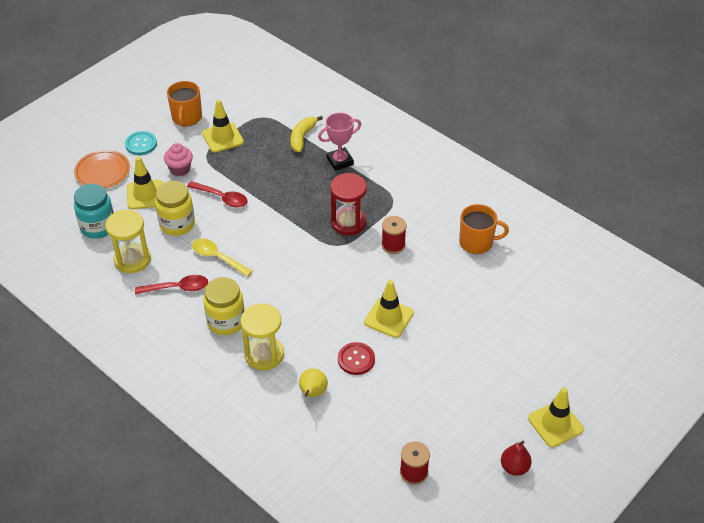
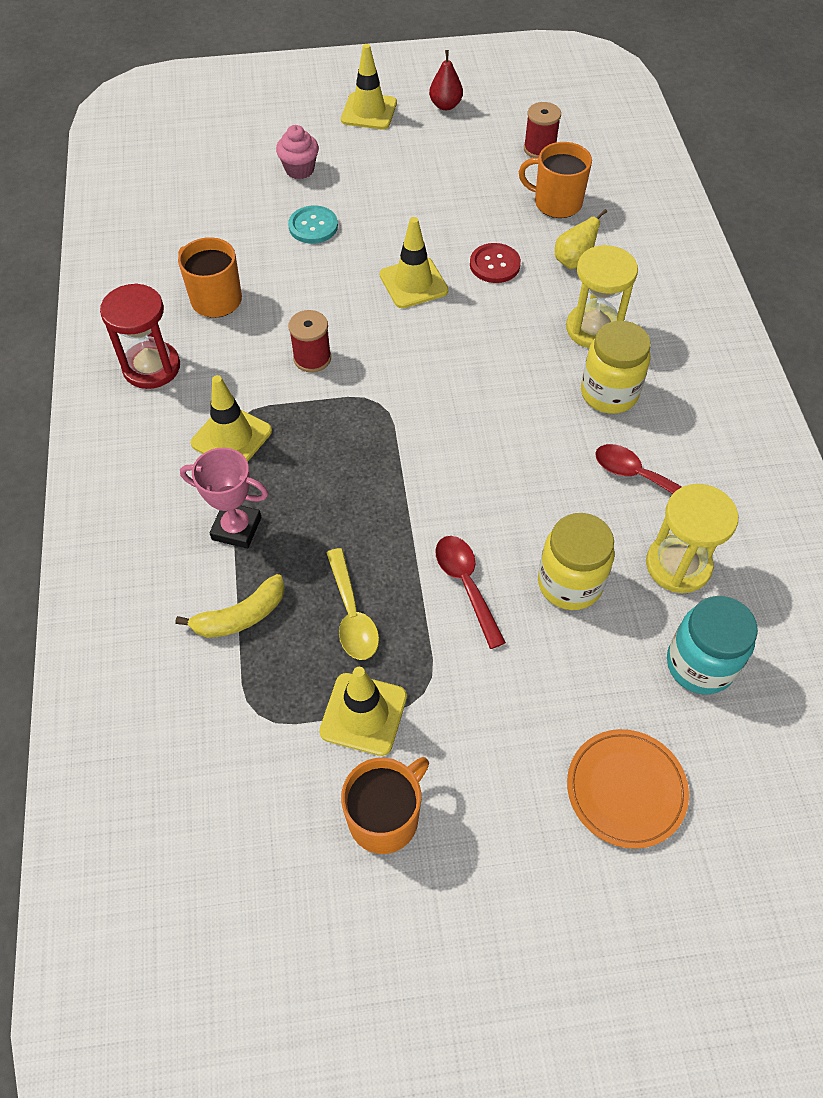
camera: 140 degrees left, 10 degrees up
turquoise button [125,131,157,155] -> turquoise button moved to [288,206,338,244]
yellow traffic cone [127,156,163,209] -> yellow traffic cone moved to [191,375,272,462]
pink cupcake [164,143,193,176] -> pink cupcake moved to [276,125,319,179]
yellow spoon [192,238,253,277] -> yellow spoon moved to [327,548,379,660]
red hourglass [330,173,367,235] -> red hourglass moved to [100,283,180,389]
none -> orange mug [519,142,592,218]

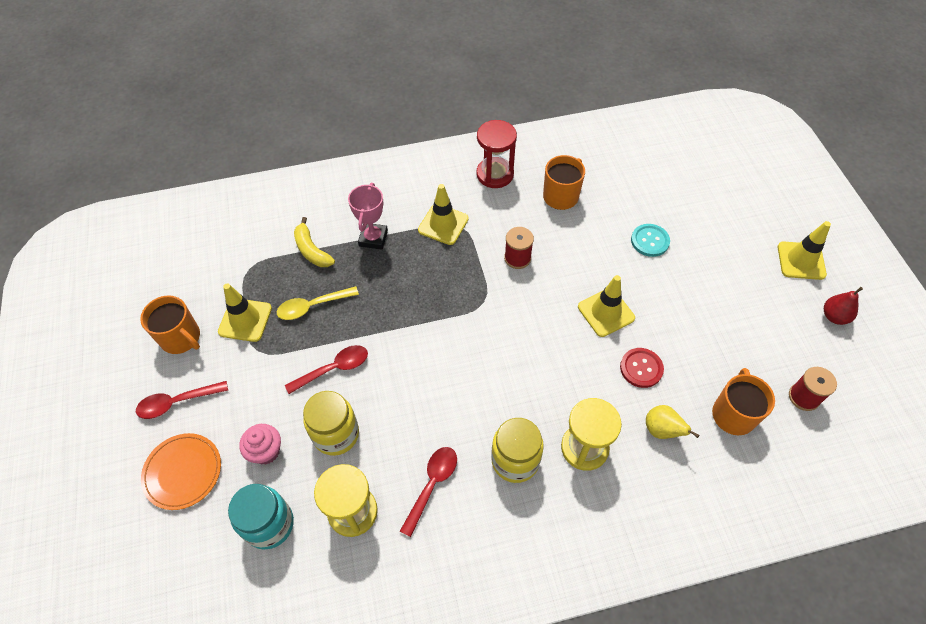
camera: 85 degrees right, 0 degrees up
pink cupcake [276,125,319,179] -> pink cupcake moved to [239,424,281,465]
none -> red spoon [136,381,228,419]

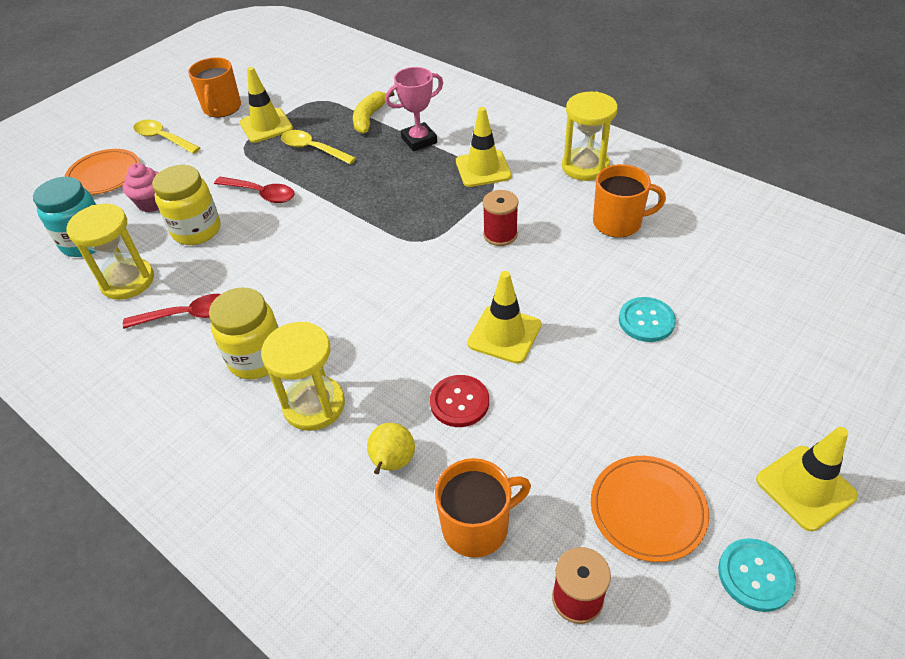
camera: 55 degrees right, 10 degrees down
red spoon [136,381,228,419] -> yellow spoon [133,120,200,154]
red hourglass [476,120,517,188] -> yellow hourglass [562,91,618,181]
red pear [824,287,863,325] -> turquoise button [718,538,796,612]
none -> orange plate [591,456,709,562]

